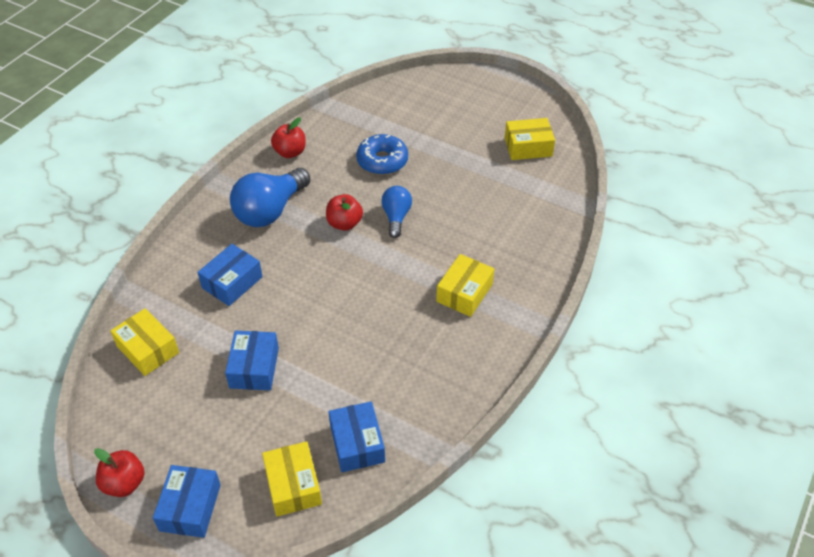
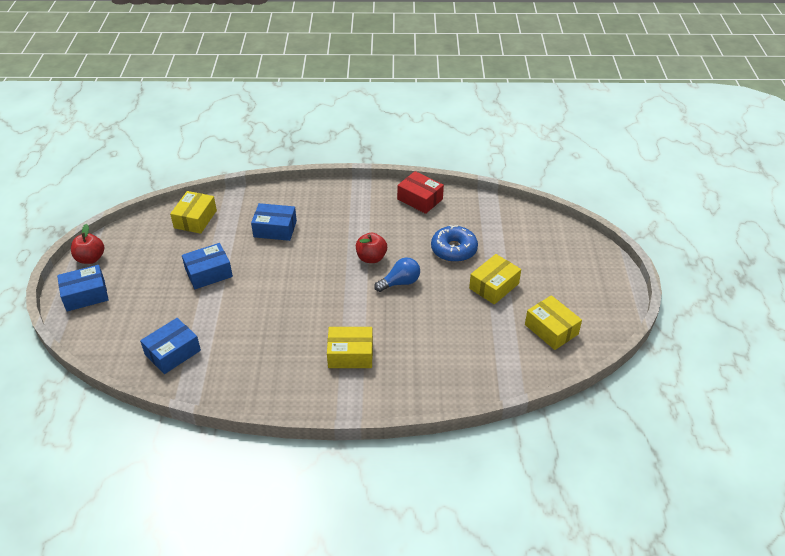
camera: 60 degrees right, 5 degrees down
blue light bulb [230,168,310,227] -> none
yellow box [262,441,322,517] -> yellow box moved to [469,254,521,305]
red apple [271,117,306,158] -> red box [397,171,444,214]

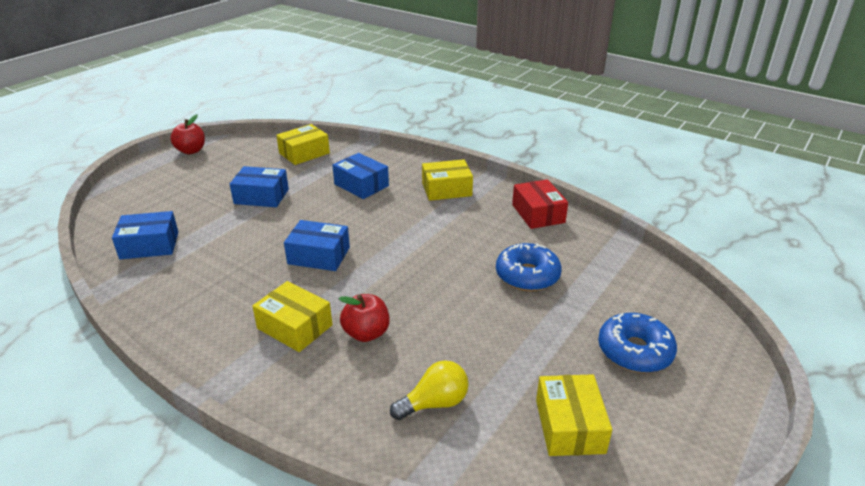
camera: 35 degrees right, 10 degrees down
blue box [57,265,109,311] -> blue box moved to [284,220,350,271]
red apple [356,233,387,263] -> red apple moved to [338,294,390,342]
blue light bulb [374,257,420,292] -> none
yellow box [469,254,521,305] -> yellow box moved to [422,159,473,201]
none -> yellow light bulb [390,360,469,420]
none -> blue donut [598,313,677,373]

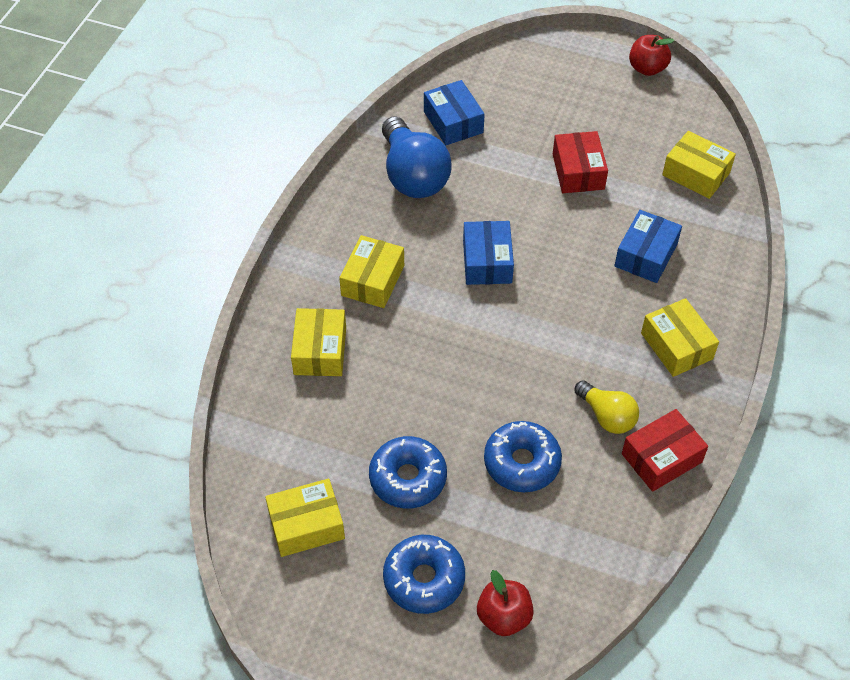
camera: 75 degrees right, 20 degrees up
blue box [230,166,289,207] -> red box [553,131,608,193]
red apple [338,294,390,342] -> red apple moved to [477,570,534,636]
yellow light bulb [390,360,469,420] -> yellow light bulb moved to [574,380,639,434]
none -> yellow box [291,308,346,376]
none -> blue donut [369,436,447,508]
none -> blue light bulb [382,116,452,198]

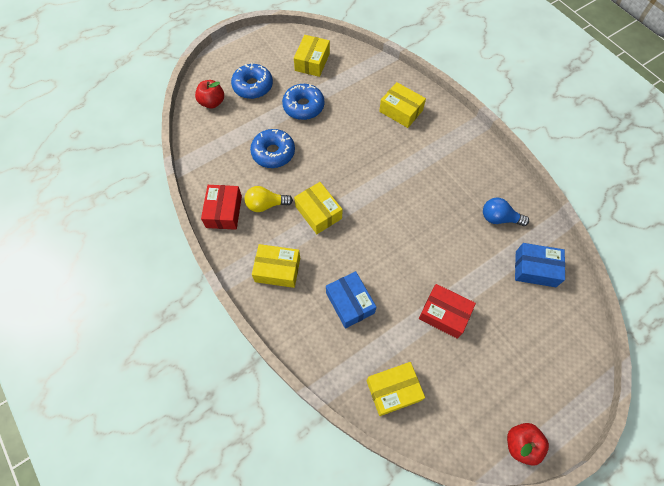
camera: 125 degrees right, 10 degrees up
yellow box [339,235,404,308] -> yellow box moved to [294,182,343,234]
blue light bulb [382,116,452,198] -> blue light bulb [483,198,529,226], size x0.57
blue box [463,221,514,285] -> none

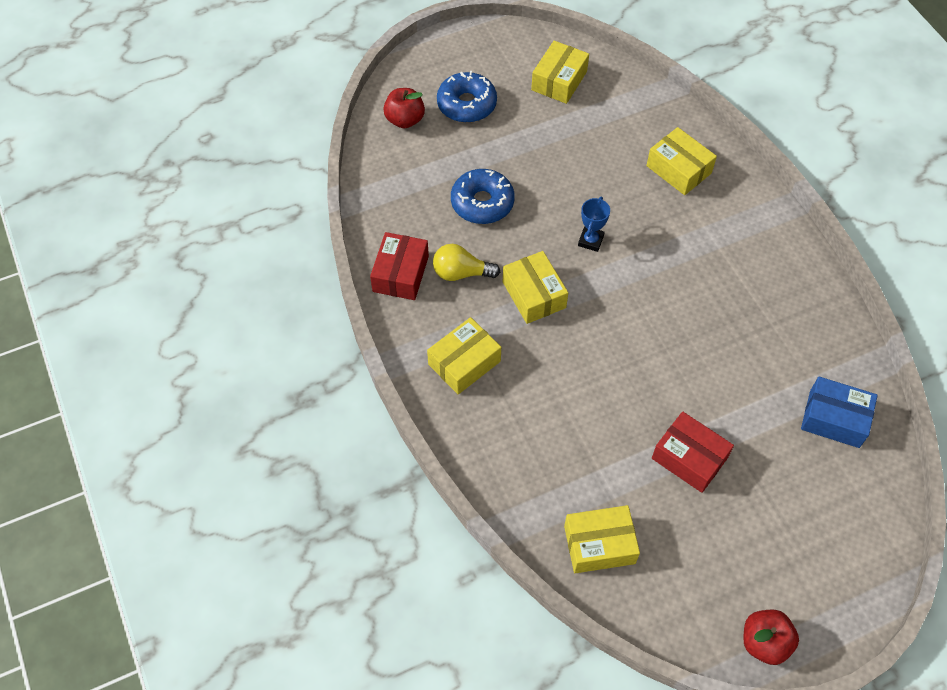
camera: 10 degrees right, 5 degrees down
yellow box [252,244,300,288] -> yellow box turned 60 degrees counterclockwise [427,317,501,394]
blue donut [282,84,325,120] -> none
blue box [326,271,376,328] -> none
blue light bulb [483,198,529,226] -> none
none -> blue trophy [578,197,610,252]

